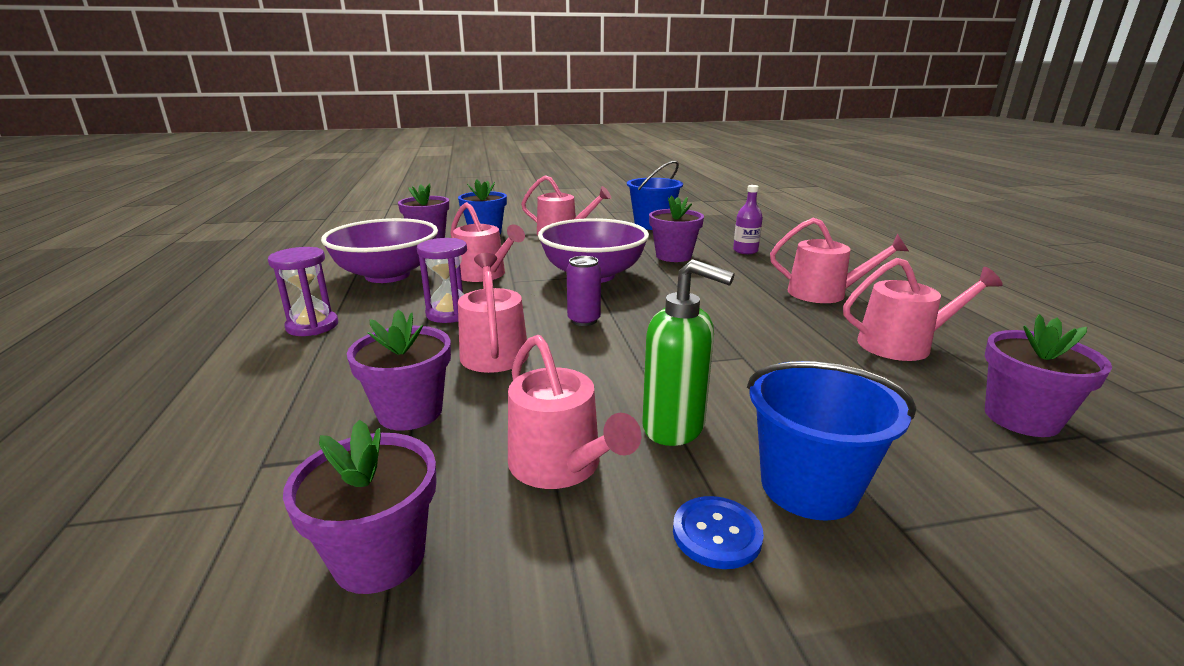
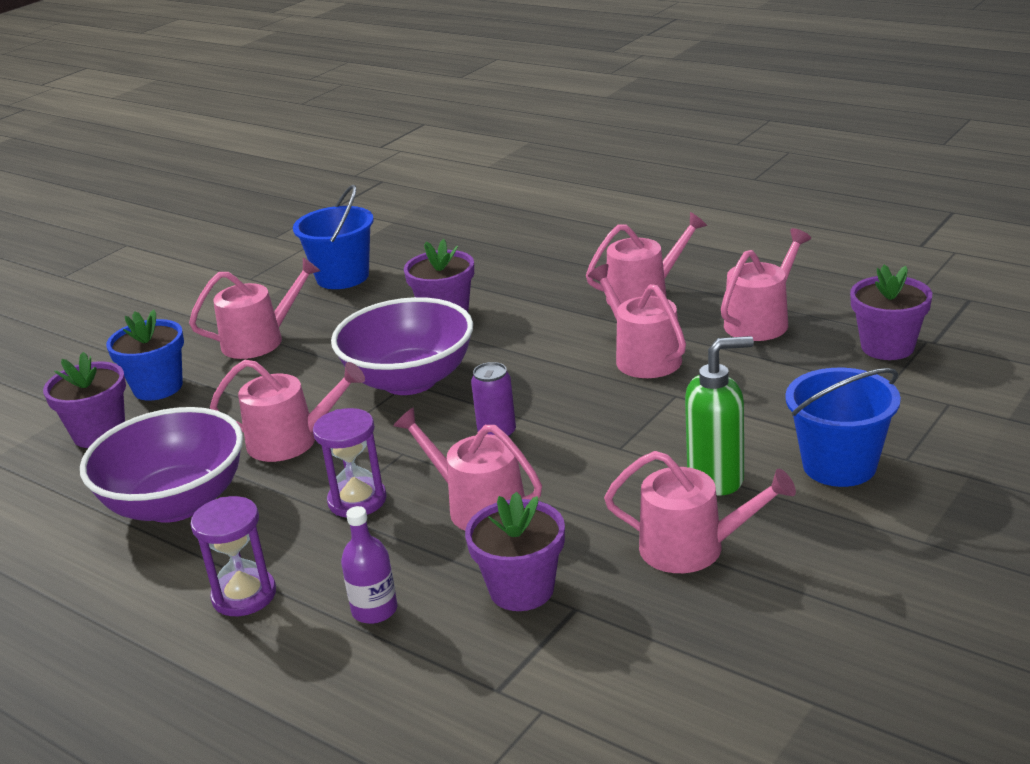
camera: 40 degrees left, 5 degrees up
purple flower pot [283,420,437,594] -> none
blue button [673,496,764,569] -> none
purple bottle [733,185,763,254] -> purple bottle moved to [341,506,397,624]
none -> pink watering can [588,264,686,378]

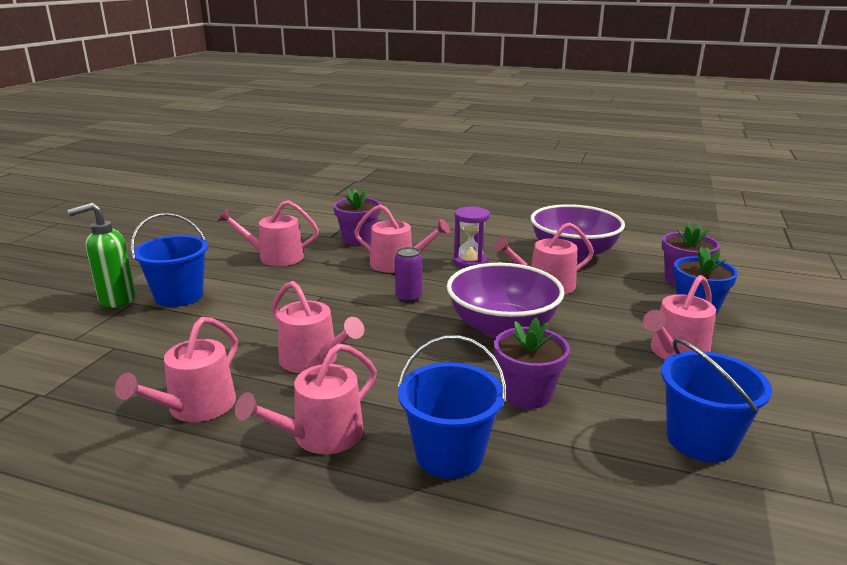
camera: 160 degrees right, 5 degrees down
purple hourglass [190,496,276,616] -> none
purple bottle [341,506,397,624] -> none
green soap dispenser [685,336,754,495] -> green soap dispenser moved to [67,203,135,308]
purple flower pot [850,264,932,360] -> none
none -> blue bucket [398,335,506,479]

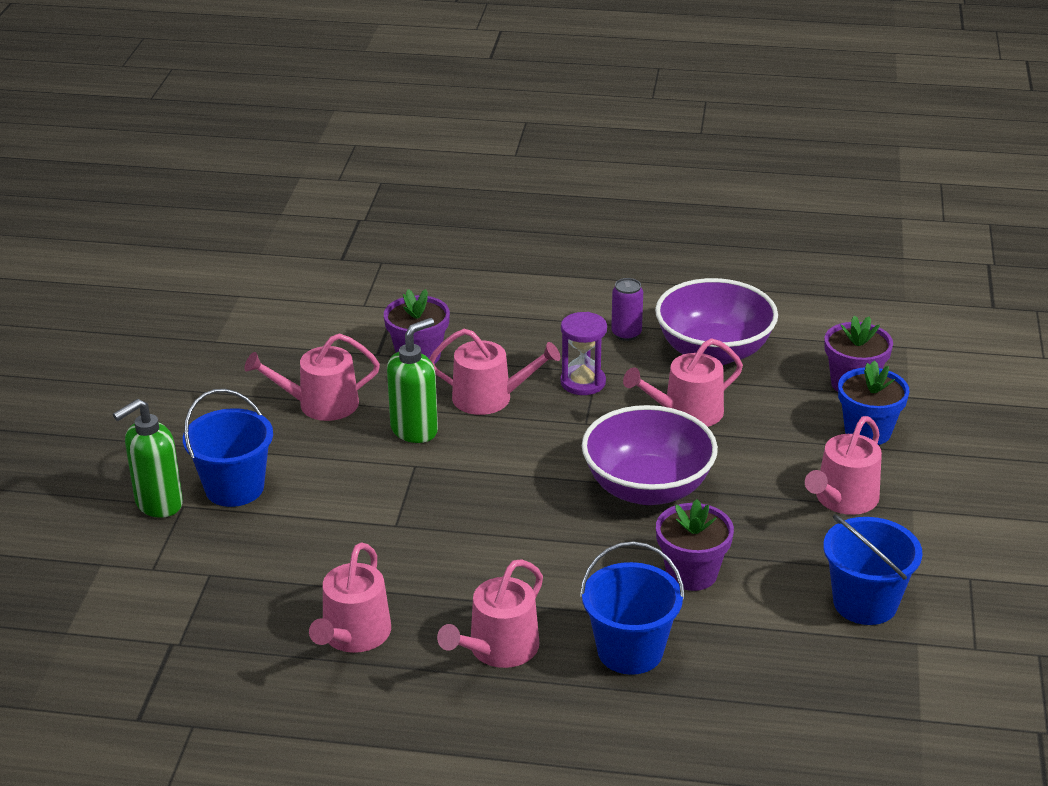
camera: 10 degrees left, 10 degrees up
pink watering can [272,281,364,373] -> none
purple can [395,247,422,303] -> purple can moved to [611,278,643,341]
none -> green soap dispenser [387,318,438,443]

